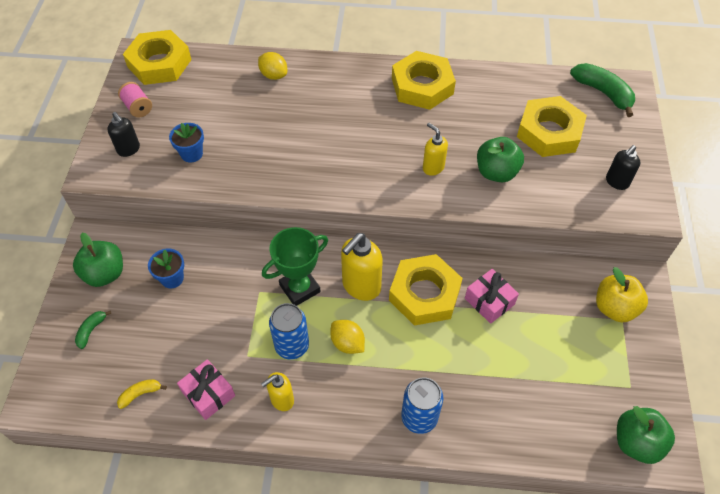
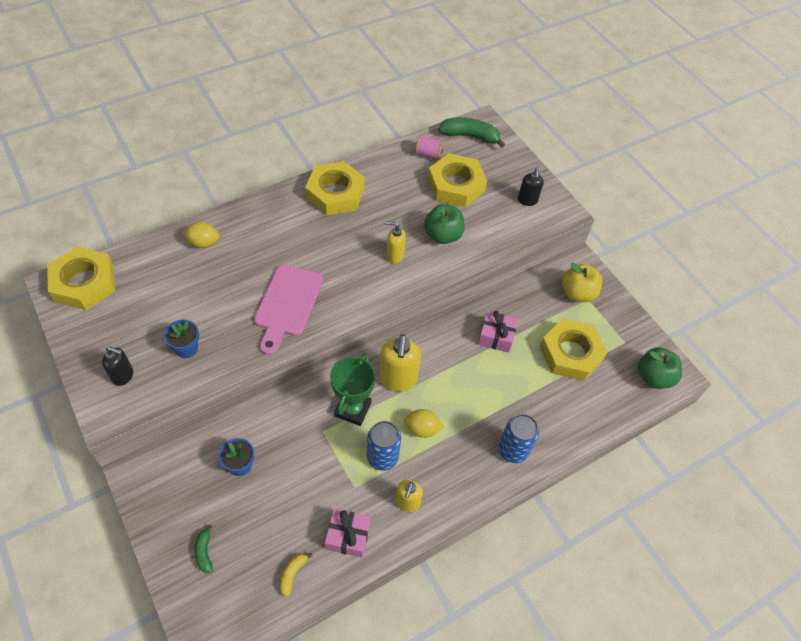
camera: 40 degrees left, 0 degrees up
green apple [73,233,123,287] -> none
pink spool [118,82,152,118] -> pink spool moved to [415,135,445,161]
yellow nut [389,254,463,326] -> yellow nut moved to [540,318,608,381]
none -> pink cutting board [254,265,323,355]

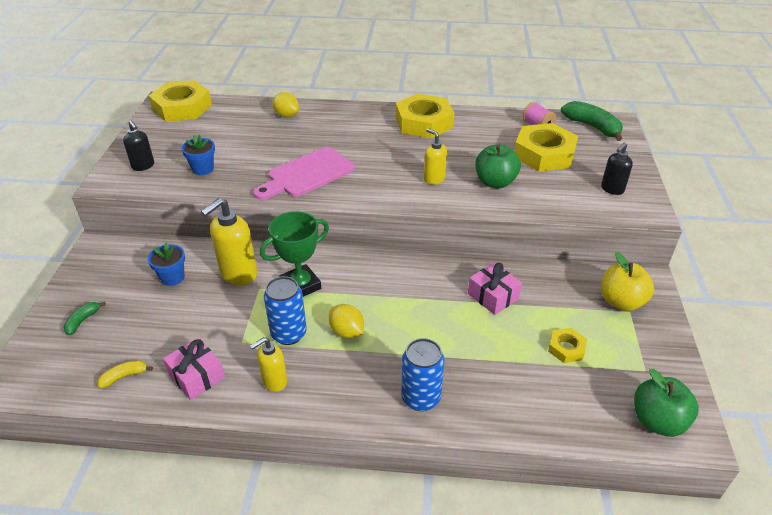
camera: 40 degrees right, 15 degrees down
yellow soap dispenser [379,334,421,392] -> yellow soap dispenser moved to [201,198,257,285]
yellow nut [540,318,608,381] -> yellow nut [548,328,587,363], size x0.48

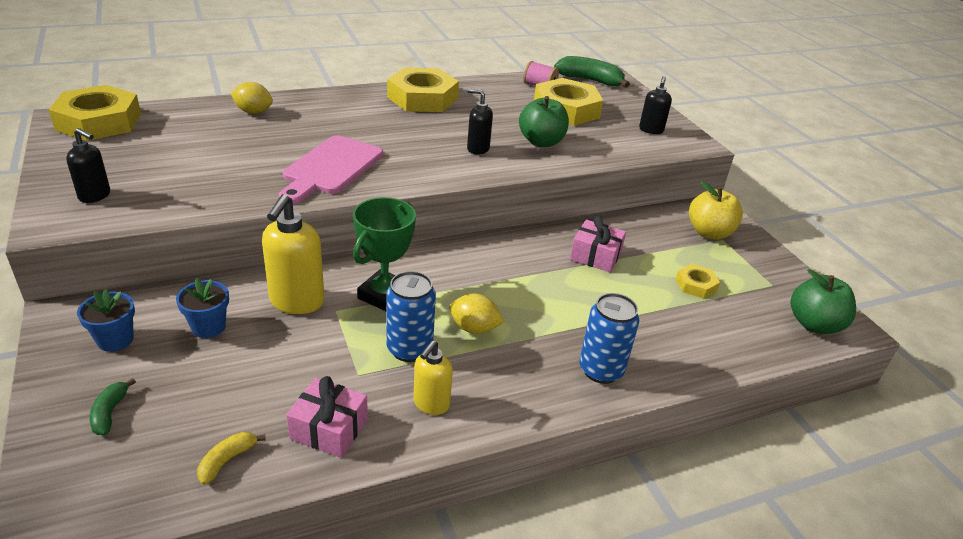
camera: 30 degrees left, 5 degrees down
blue flower pot [181,135,215,175] -> blue flower pot moved to [77,289,135,352]
yellow soap dispenser [424,128,447,184] -> black soap dispenser [467,89,493,155]

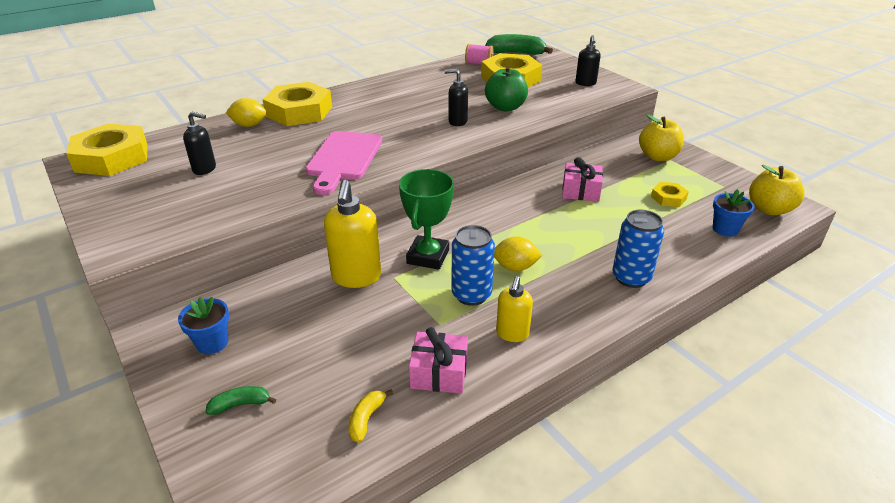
camera: 10 degrees left, 0 degrees up
black soap dispenser [66,128,110,203] -> black soap dispenser moved to [183,112,216,175]
green banana [90,378,136,435] -> green banana turned 90 degrees clockwise [205,386,276,415]
blue flower pot [176,278,229,338] -> blue flower pot moved to [713,189,755,237]
yellow nut [387,68,459,112] -> yellow nut moved to [262,82,332,126]
green apple [790,269,856,334] -> yellow apple [749,165,804,215]

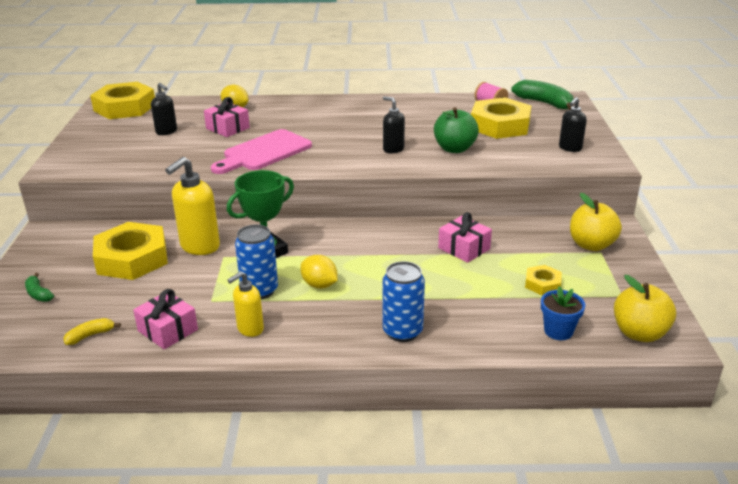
camera: 35 degrees right, 5 degrees down
blue flower pot [178,297,229,354] -> none
green banana [205,386,276,415] -> green banana turned 150 degrees counterclockwise [25,273,54,302]
yellow nut [262,82,332,126] -> yellow nut moved to [93,222,168,280]
none -> pink gift [204,97,250,137]

